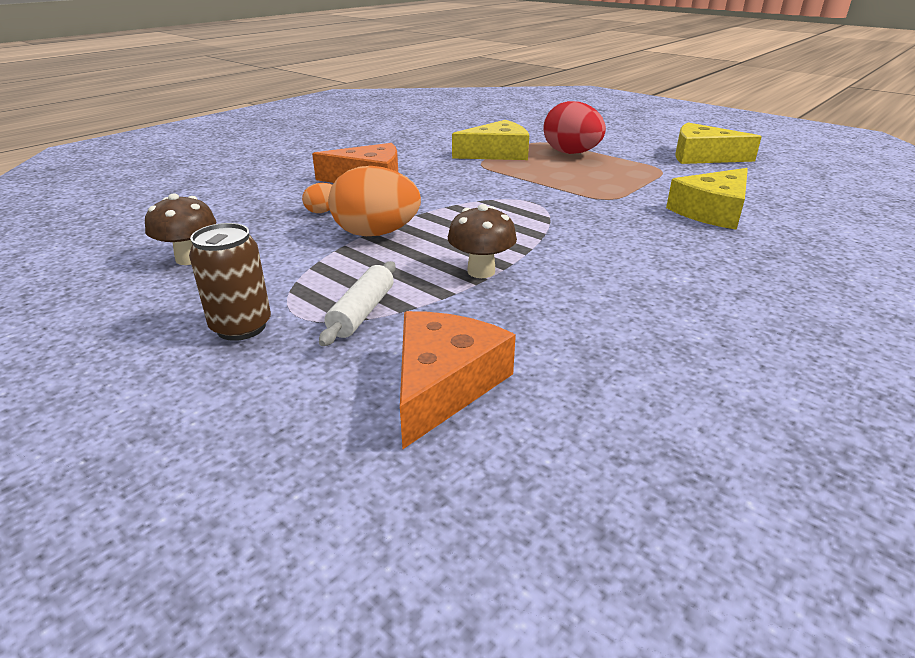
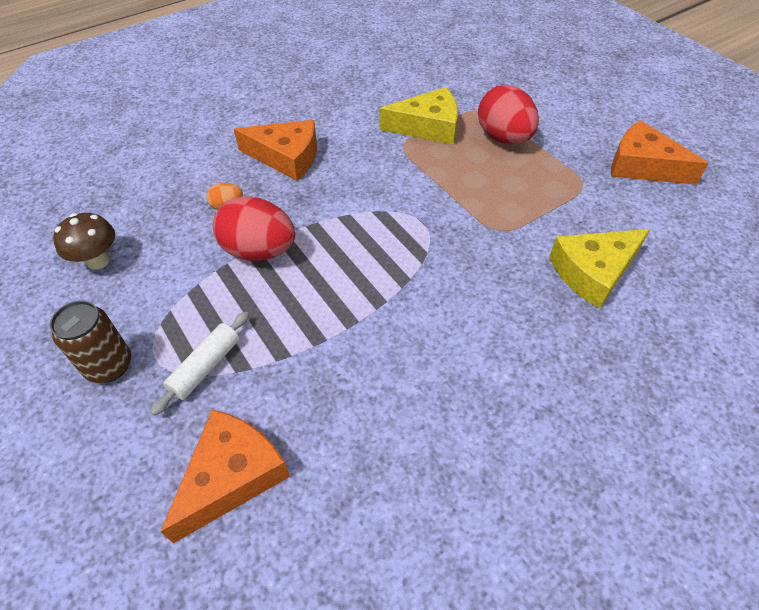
camera: 15 degrees right, 20 degrees up
orange egg [328,166,421,236] -> red egg [213,196,295,261]
brown mushroom [448,204,517,278] -> none
yellow cheese [675,122,762,164] -> orange cheese [611,120,709,185]

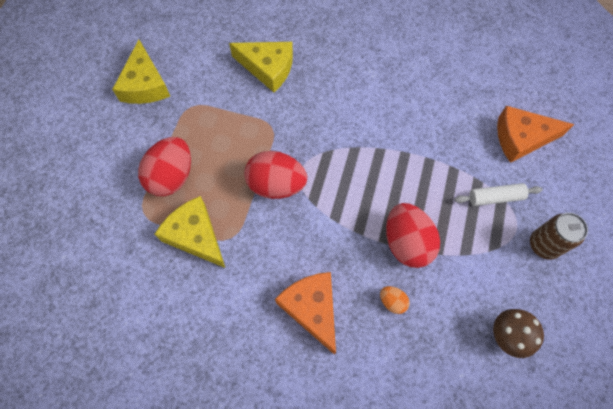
camera: 130 degrees left, 15 degrees up
orange cheese [611,120,709,185] -> yellow cheese [112,40,170,104]
none -> red egg [244,151,307,199]

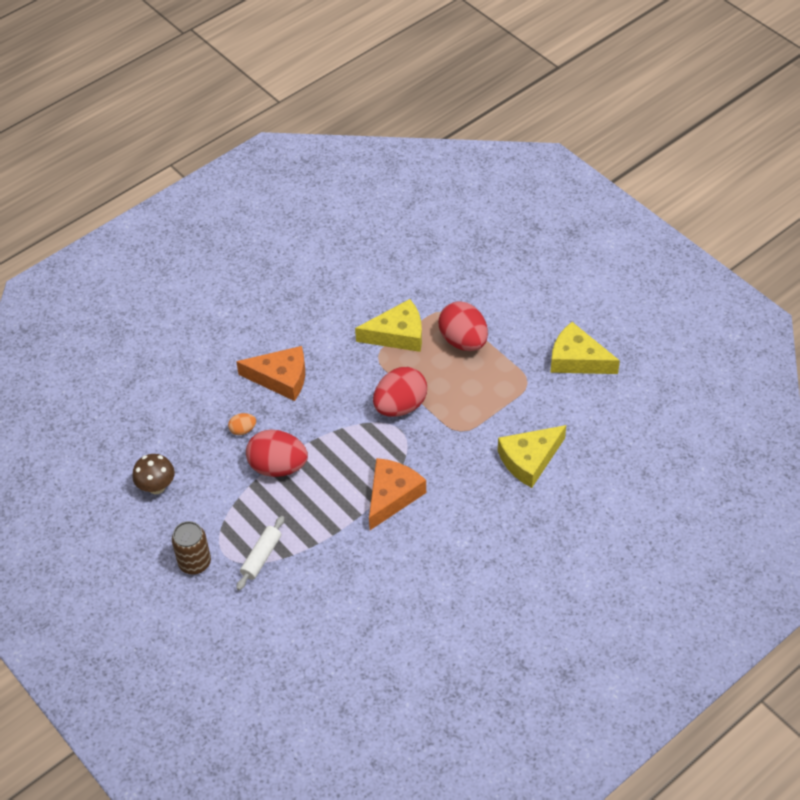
camera: 125 degrees right, 15 degrees down
orange cheese [497,106,574,163] -> orange cheese moved to [369,458,426,530]

